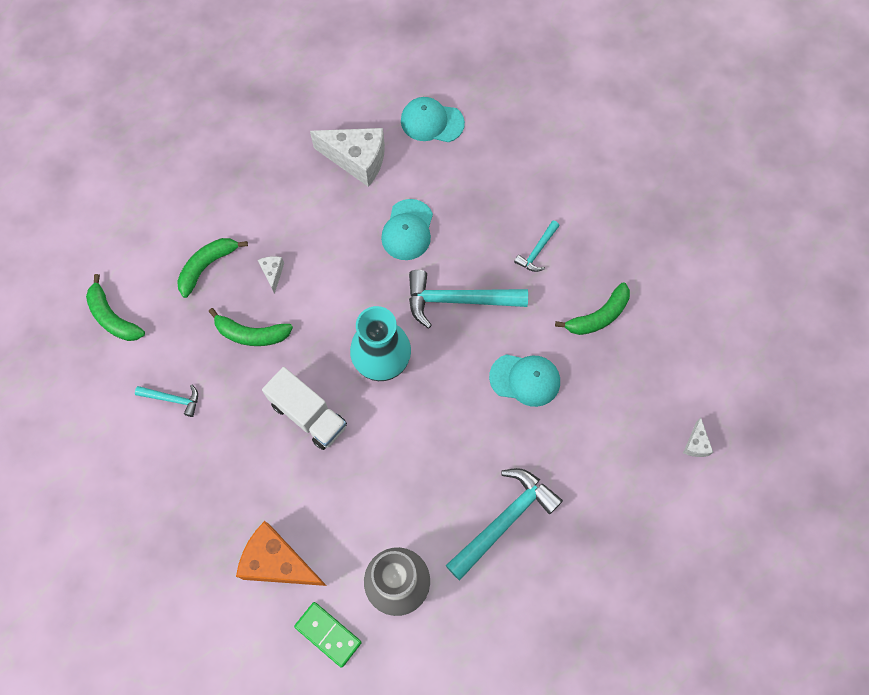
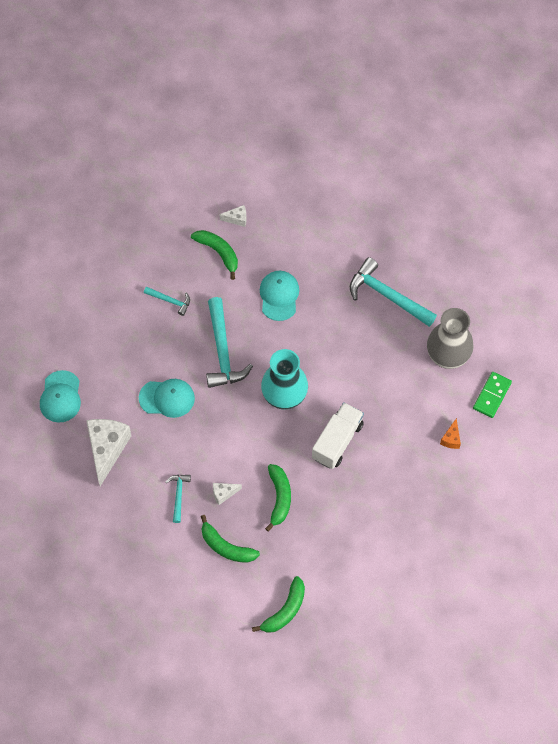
camera: 100 degrees left, 5 degrees down
turquoise hammer [135,385,198,417] -> turquoise hammer moved to [165,475,191,523]
orange cheese [236,521,327,586] -> orange cheese [440,418,461,449], size x0.46
white cheese [683,418,713,457] -> white cheese moved to [219,205,247,227]

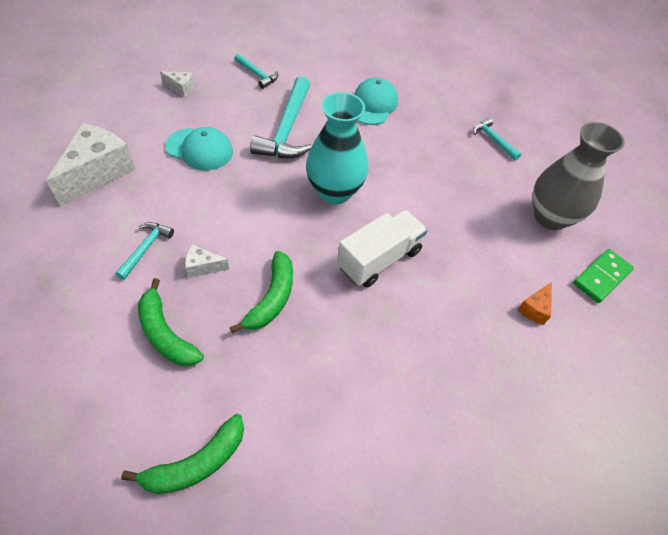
camera: 15 degrees right, 10 degrees down
turquoise cap [40,370,81,423] -> none
green banana [191,230,238,280] -> none
white cheese [219,205,247,227] -> white cheese moved to [160,71,194,97]
turquoise hammer [350,257,437,327] -> turquoise hammer [473,118,521,161], size x0.51

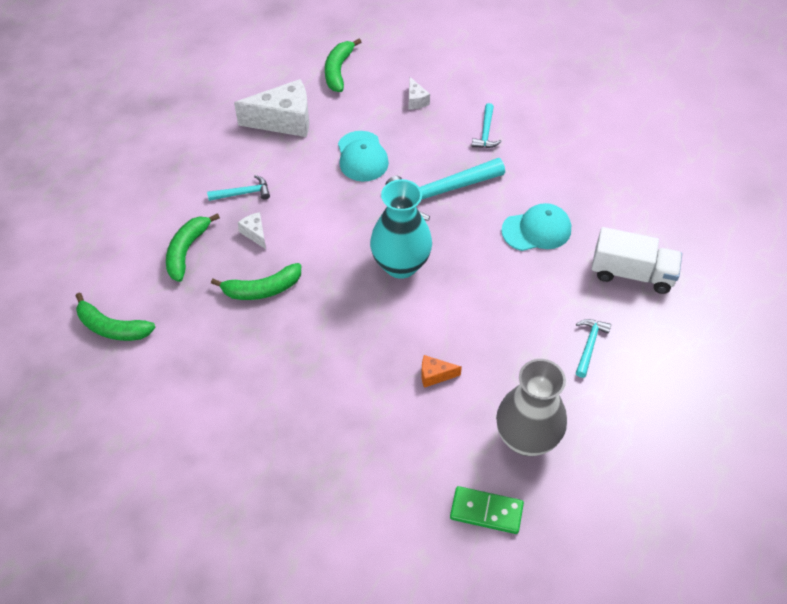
camera: 60 degrees right, 0 degrees up
white truck [337,210,427,287] -> white truck moved to [592,227,682,294]
orange cheese [517,282,552,325] -> orange cheese moved to [421,355,462,388]
none -> green banana [325,38,361,92]

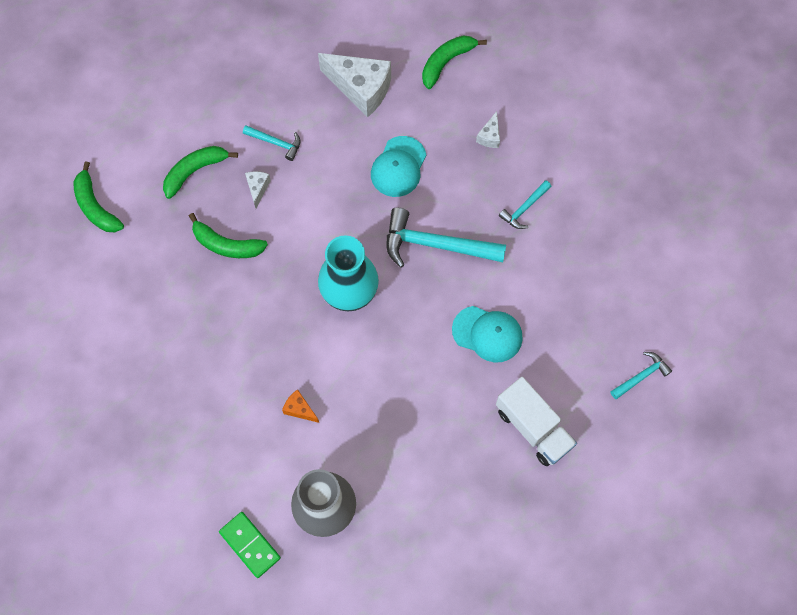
camera: 35 degrees right, 15 degrees up
turquoise hammer [576,319,611,378] -> turquoise hammer moved to [611,352,672,399]

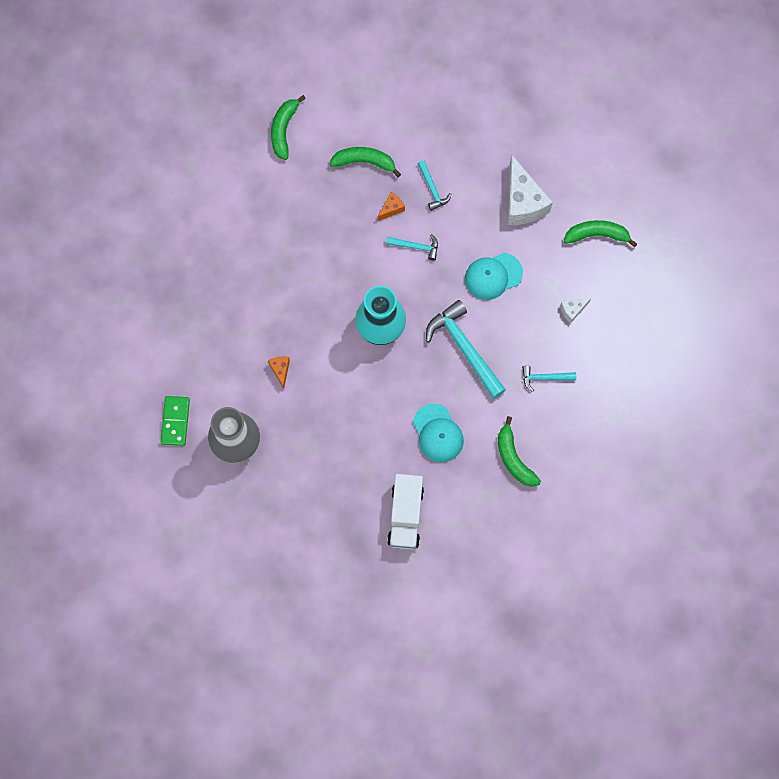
camera: 45 degrees right, 5 degrees up
green banana [189,213,268,258] -> green banana moved to [498,416,541,487]
white cheese [245,171,271,208] -> orange cheese [377,192,405,221]
turquoise hammer [611,352,672,399] -> turquoise hammer moved to [386,234,438,261]

